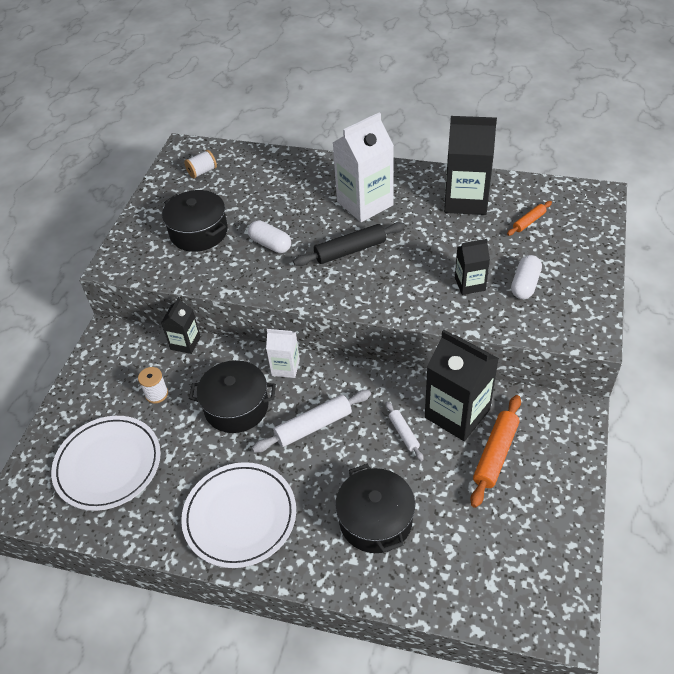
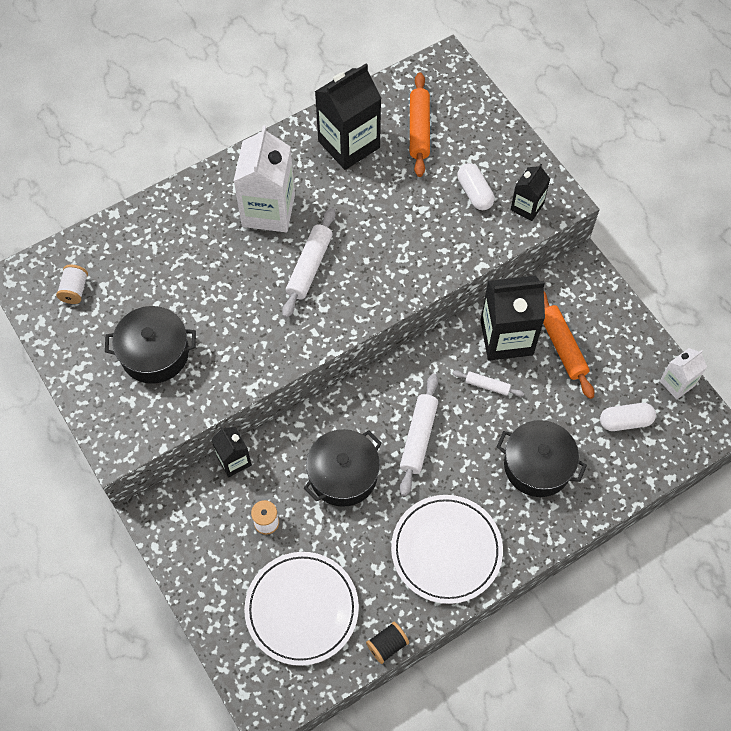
camera: 50 degrees left, 15 degrees up
white capsule [248,220,291,253] -> white capsule moved to [600,403,656,431]
white carton [266,329,300,378] -> white carton moved to [660,348,707,399]
black rolling pin [293,222,405,266] -> white rolling pin [282,208,335,318]
black carton [455,239,490,295] -> black carton moved to [510,164,550,221]
orange rolling pin [507,201,552,236] -> orange rolling pin [410,72,430,177], size x1.76
none -> black spool [366,622,409,664]

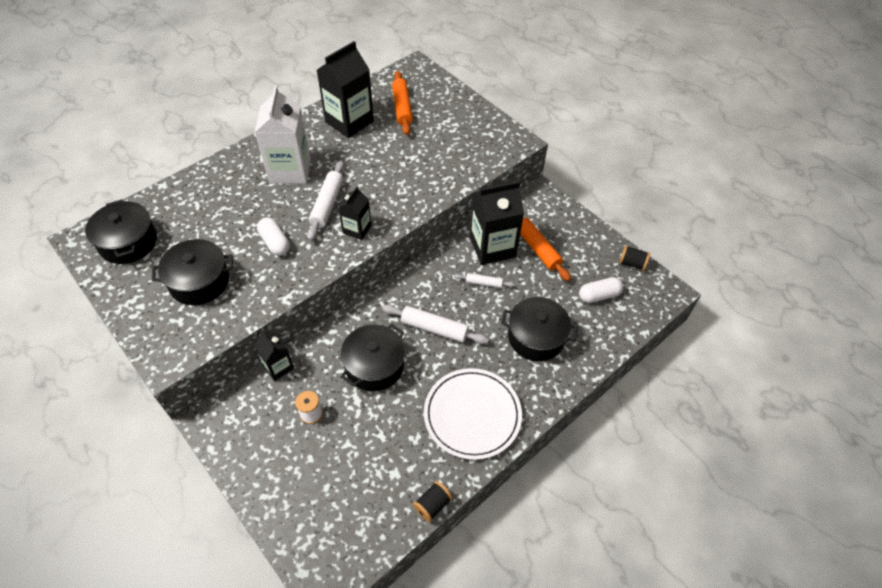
camera: 10 degrees left, 10 degrees down
white spool [56,264,88,304] -> black pot [85,199,157,264]
white plate [244,552,359,666] -> none
white rolling pin [400,374,438,496] -> white rolling pin turned 75 degrees counterclockwise [382,304,489,344]
white capsule [457,163,494,210] -> white capsule moved to [257,217,290,256]
black carton [510,164,550,221] -> black carton moved to [338,186,372,240]
white carton [660,348,707,399] -> black spool [619,245,650,271]

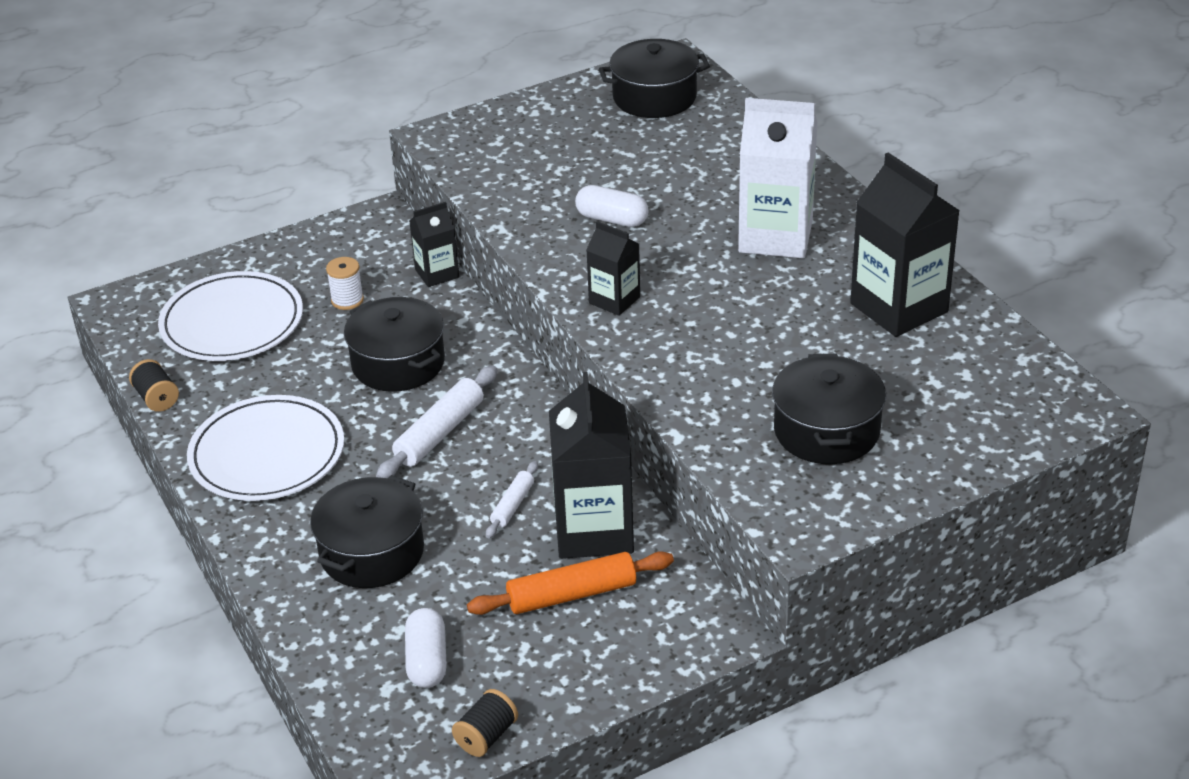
camera: 105 degrees right, 15 degrees down
black pot [152,239,233,305] -> black pot moved to [772,354,886,464]
white capsule [257,217,290,256] -> white capsule turned 45 degrees clockwise [575,185,648,227]
white rolling pin [307,160,344,241] -> none
orange rolling pin [392,71,413,135] -> none
none -> white plate [158,271,303,361]

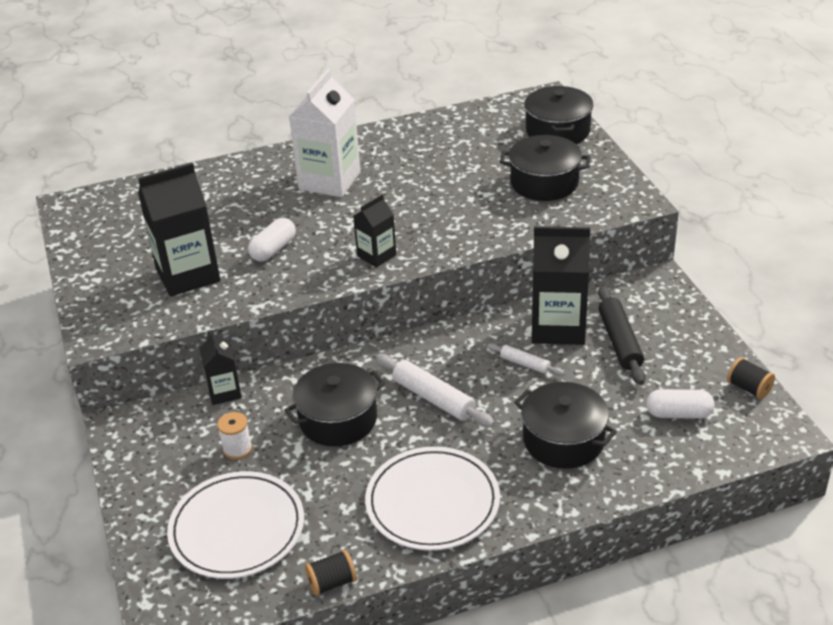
camera: 80 degrees left, 0 degrees up
orange rolling pin [467,551,674,615] -> black rolling pin [598,285,646,385]
black pot [599,39,710,118] -> black pot moved to [524,86,593,144]
black carton [850,153,960,337] -> black carton moved to [138,163,221,297]

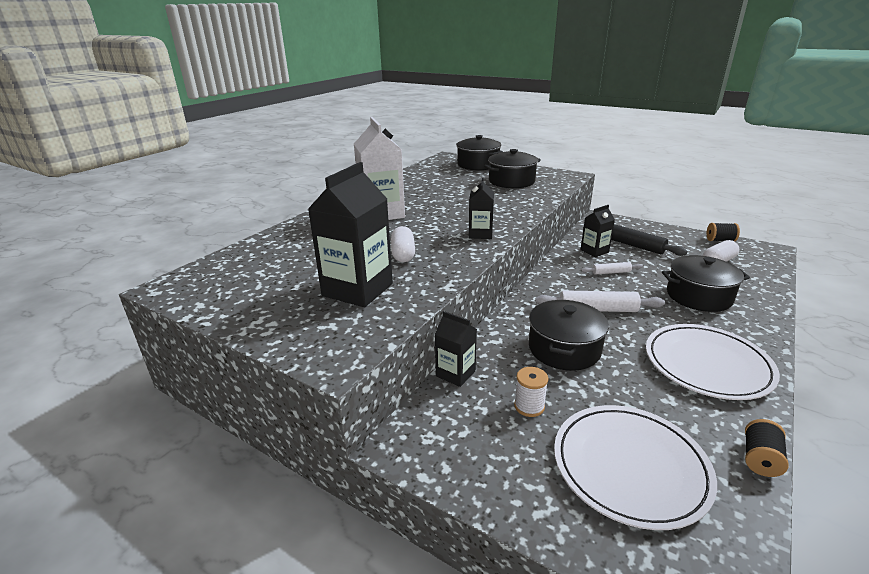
camera: 40 degrees left, 10 degrees down
black carton [532,226,590,345] -> black carton [580,205,615,257], size x0.54

